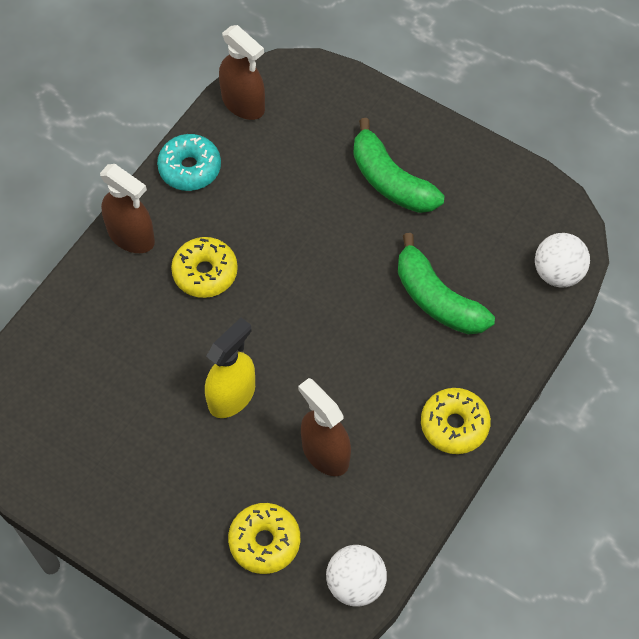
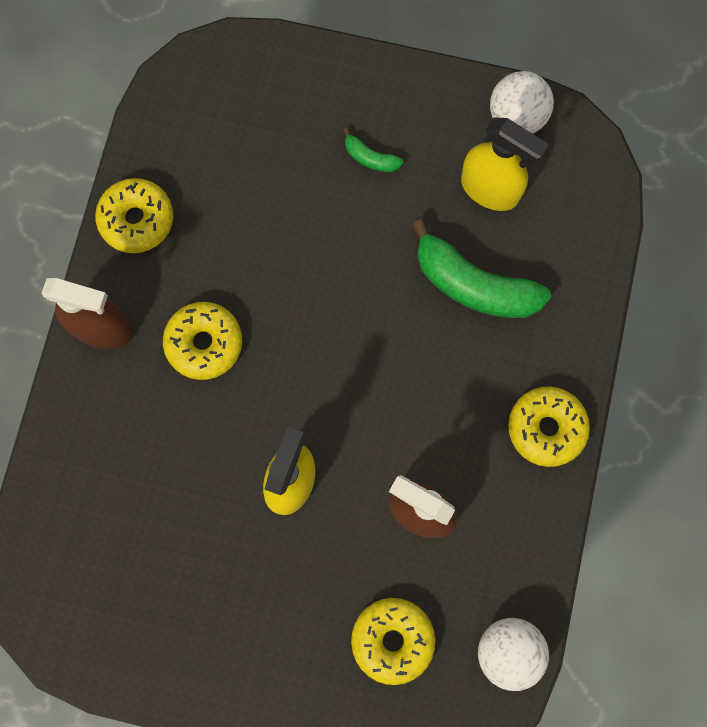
camera: 20 degrees left, 15 degrees up
turquoise donut [157,134,221,191] -> yellow donut [95,178,173,253]
brown spray bottle [219,25,265,120] -> none
green banana [353,118,444,213] -> green banana [343,128,403,172], size x0.46
white ball [535,233,590,288] -> white ball moved to [490,71,554,134]
none -> yellow spray bottle [461,117,549,211]

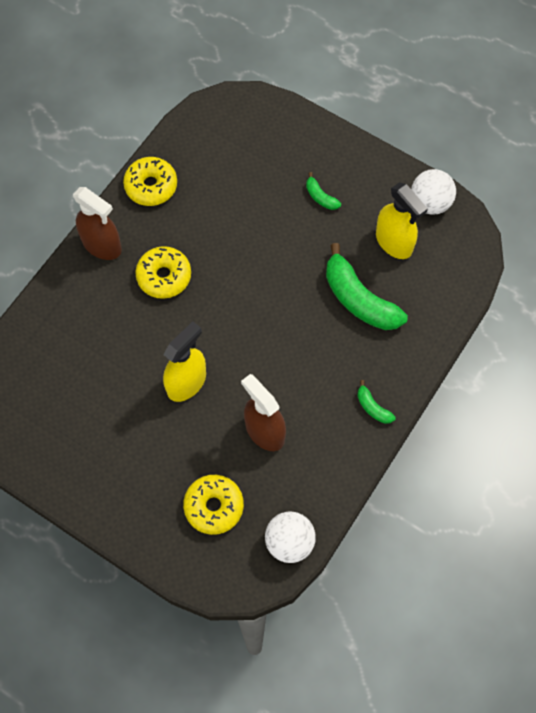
camera: 20 degrees right, 10 degrees down
yellow donut [508,386,590,467] -> green banana [358,380,396,424]

